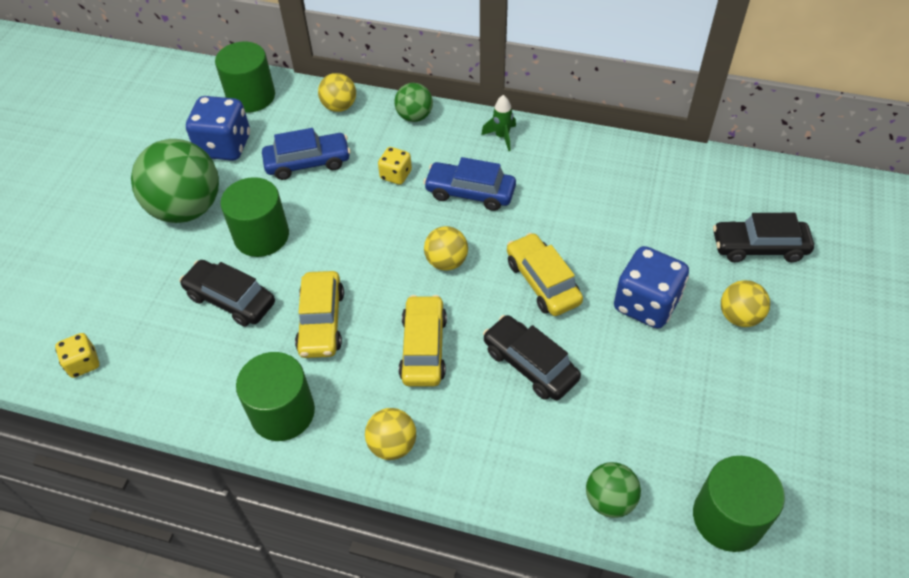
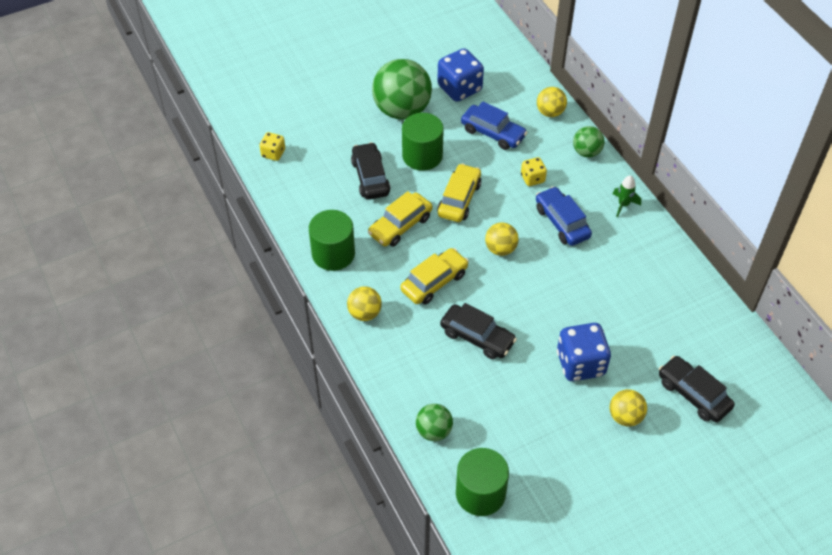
camera: 45 degrees right, 0 degrees up
green cylinder [215,42,275,113] -> none
black car [483,315,581,400] -> black car turned 120 degrees clockwise [440,303,517,359]
yellow car [507,233,583,316] -> yellow car moved to [437,163,481,222]

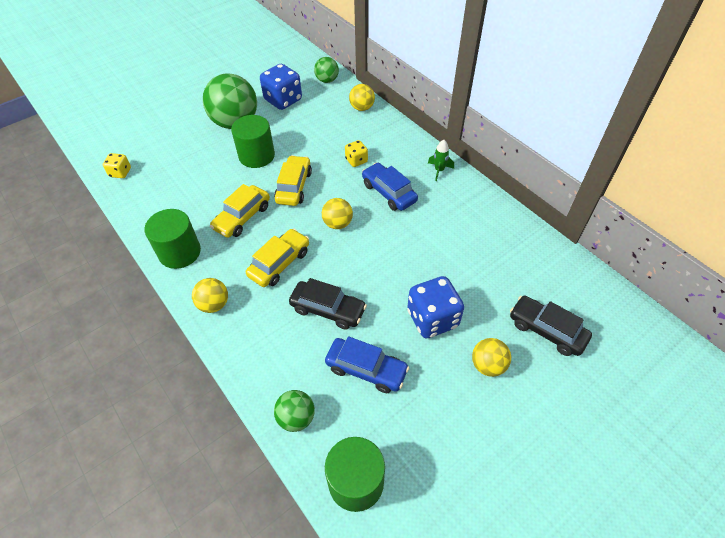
camera: 10 degrees left, 0 degrees up
black car [351,142,390,200] -> none
blue car [461,102,528,150] -> blue car moved to [325,336,410,393]
green ball [573,126,605,157] -> green ball moved to [314,57,339,83]

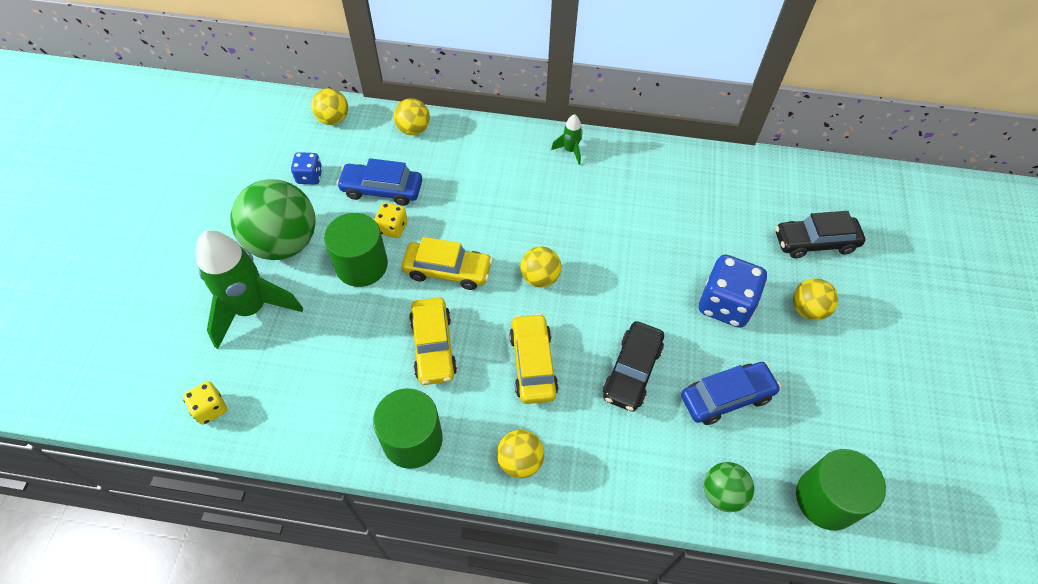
camera: 45 degrees left, 5 degrees up
blue dice [260,64,302,110] -> blue dice [291,152,323,185], size x0.54
yellow car [274,155,312,206] -> yellow car turned 135 degrees clockwise [402,237,493,290]
black car [289,278,367,329] -> black car turned 135 degrees clockwise [603,321,664,412]
green ball [314,57,339,83] -> yellow ball [312,88,348,125]
yellow dice [345,140,368,167] -> yellow dice moved to [374,202,407,238]
blue car [362,163,418,211] -> blue car moved to [336,158,422,206]
none -> green rocket [196,230,303,349]

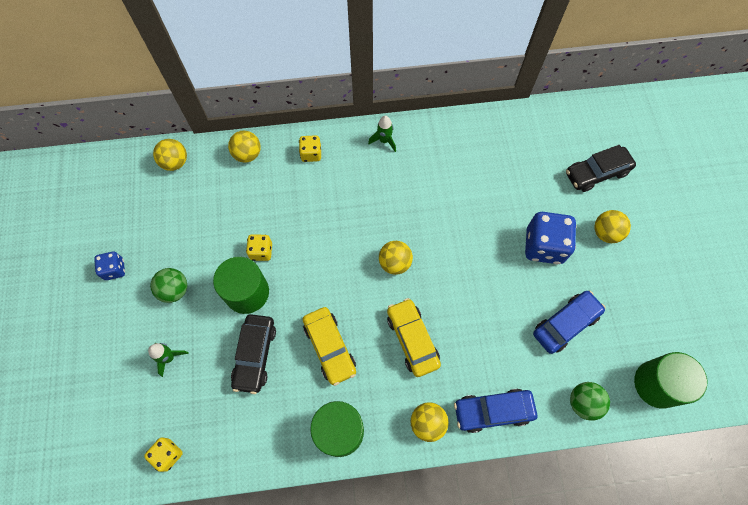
camera: 15 degrees left, 10 degrees up
green rocket [196,230,303,349] -> green rocket [148,343,189,377], size x0.44
green ball [231,179,315,260] -> green ball [150,268,187,303], size x0.51
blue dice [291,152,323,185] -> blue dice moved to [94,252,125,280]
blue car [336,158,422,206] -> blue car moved to [454,389,537,433]
yellow car [402,237,493,290] -> none
black car [603,321,664,412] -> black car moved to [231,314,276,394]
none -> yellow dice [299,135,321,162]

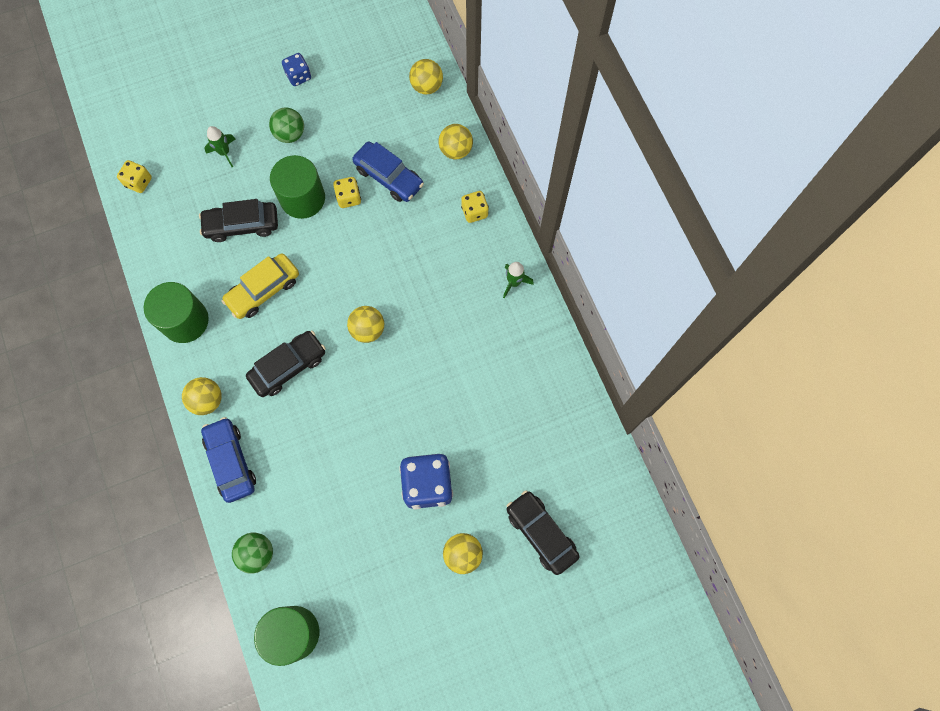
camera: 75 degrees right, 5 degrees up
yellow car [387,298,441,377] -> black car [246,331,326,397]
blue car [533,291,606,354] -> blue car moved to [352,141,424,202]

